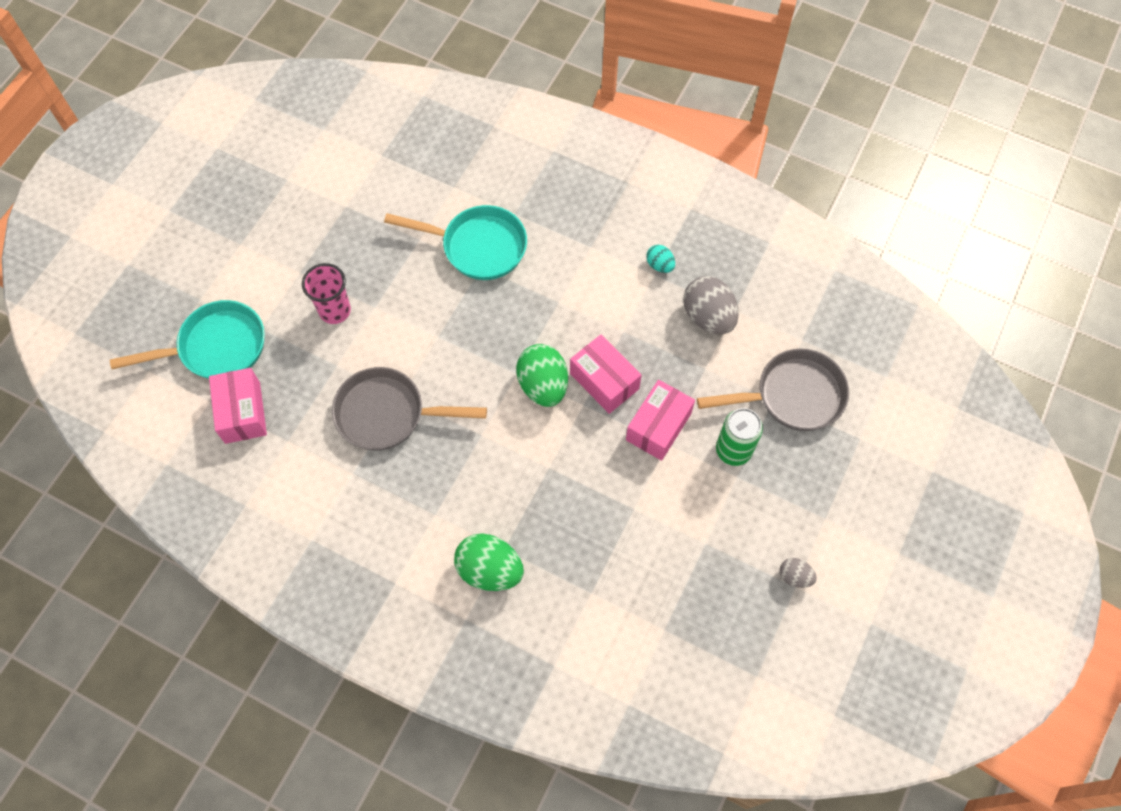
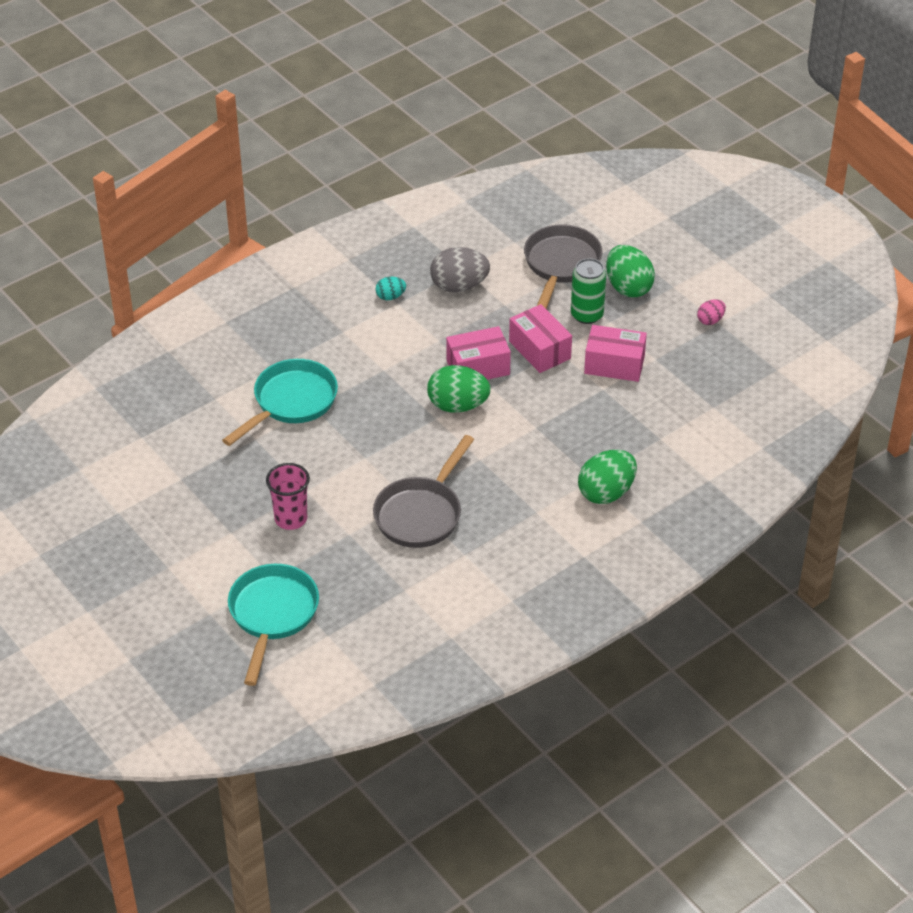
camera: 65 degrees left, 20 degrees down
pink box [209,368,267,444] -> pink box moved to [584,325,647,382]
grey egg [779,558,817,588] -> pink egg [697,299,726,325]
none -> green egg [606,245,655,297]

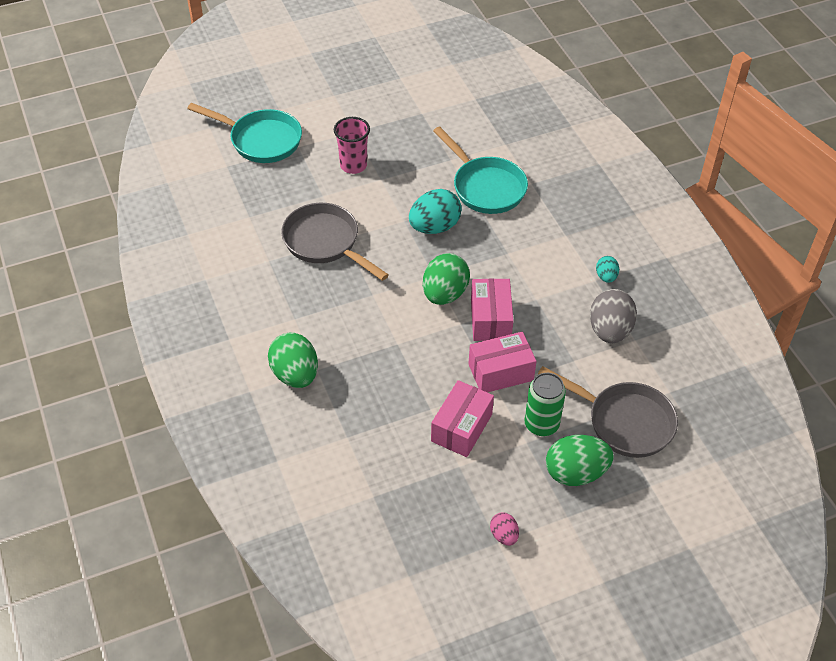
camera: 105 degrees right, 5 degrees up
none -> turquoise egg [409,189,462,234]

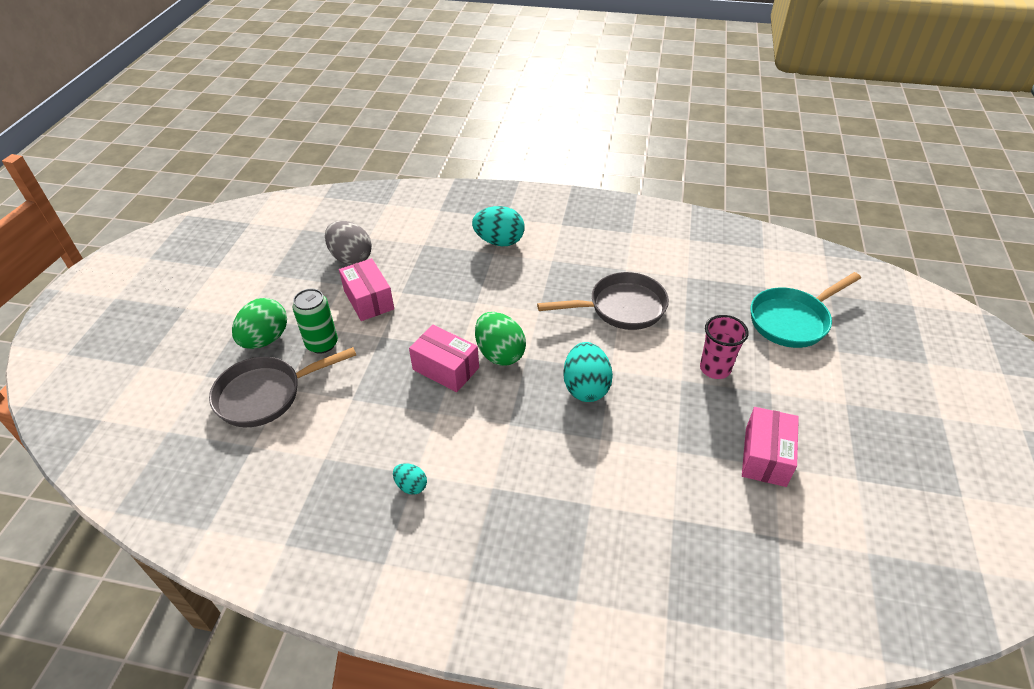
camera: 125 degrees right, 5 degrees down
green egg [268,333,318,388] -> turquoise egg [472,206,525,246]
turquoise pan [433,127,528,214] -> none
pink box [468,332,537,393] -> pink box moved to [742,407,799,487]
pink egg [490,512,519,546] -> none
grey egg [590,289,637,343] -> grey egg moved to [325,221,372,265]

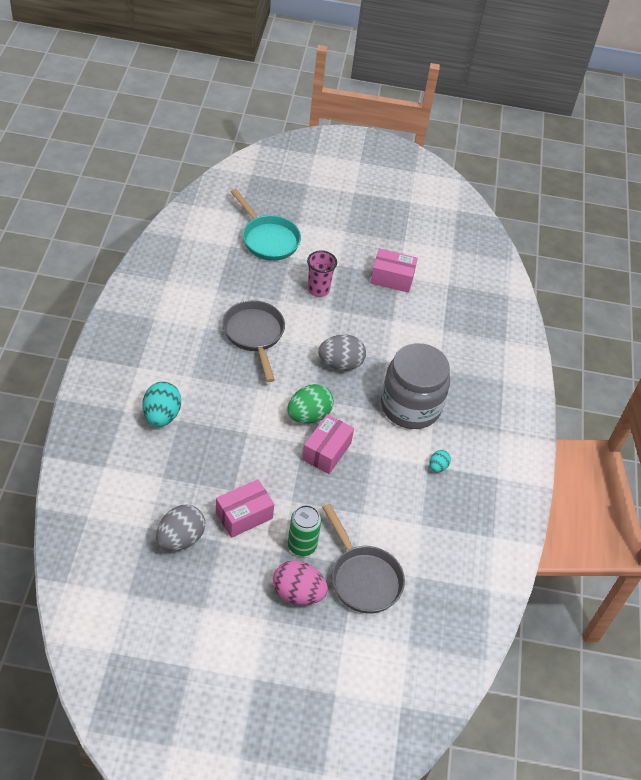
camera: 100 degrees left, 5 degrees up
green egg [232,298,287,349] -> pink egg [273,561,328,605]
turquoise egg [563,342,613,402] -> grey egg [318,334,366,371]
none -> grey jar [381,343,450,429]

